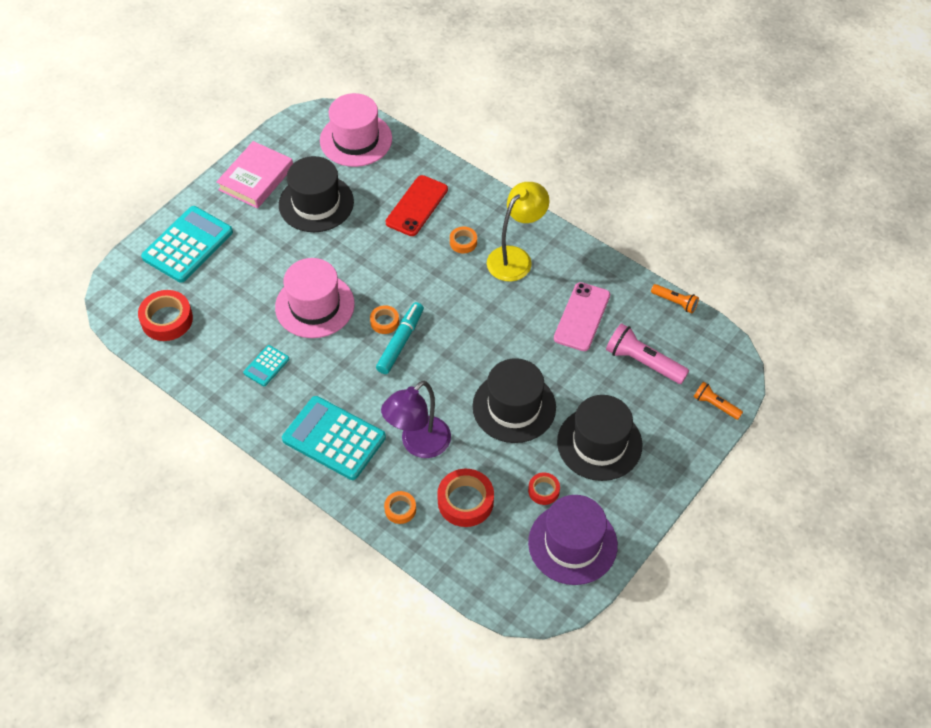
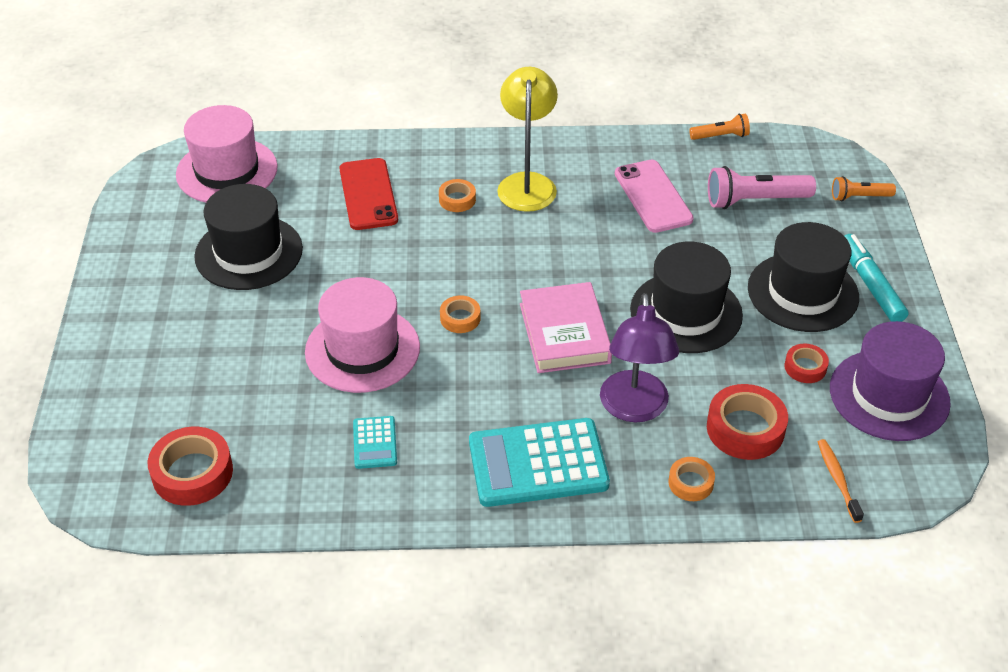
camera: 40 degrees left, 10 degrees down
turquoise calculator [141,206,233,283] -> none
pink book [216,141,293,209] -> pink book moved to [520,282,612,373]
turquoise marker [376,302,424,374] -> turquoise marker moved to [844,234,908,322]
none -> orange toothbrush [818,439,864,523]

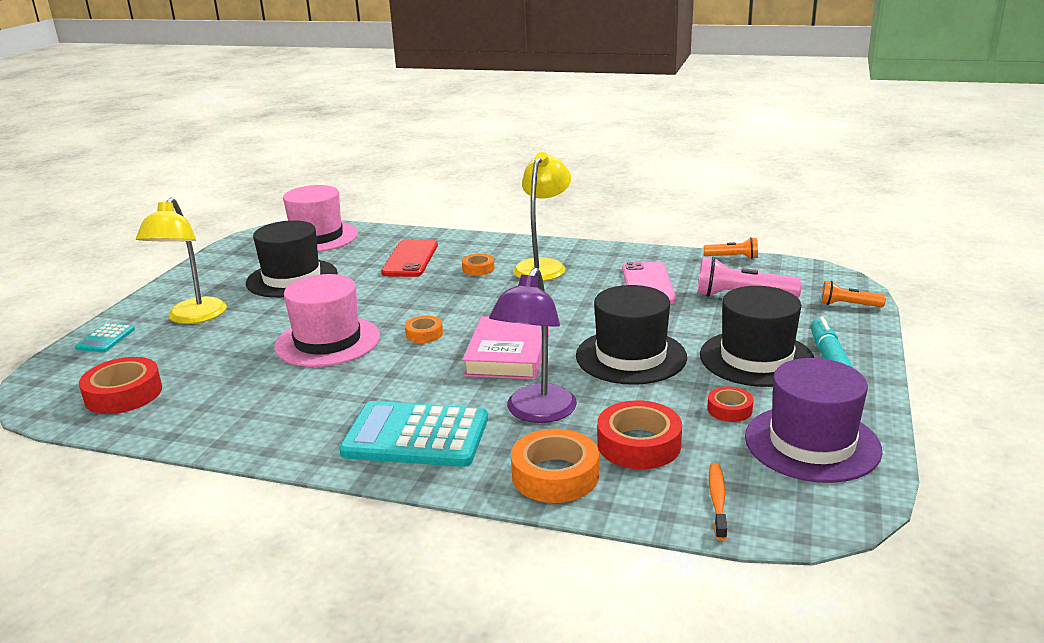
camera: 20 degrees right, 20 degrees down
turquoise calculator [353,416,397,469] -> turquoise calculator moved to [75,323,135,352]
orange tape [668,457,715,501] -> orange tape [511,429,599,503], size x1.79
none -> yellow lamp [136,197,227,324]

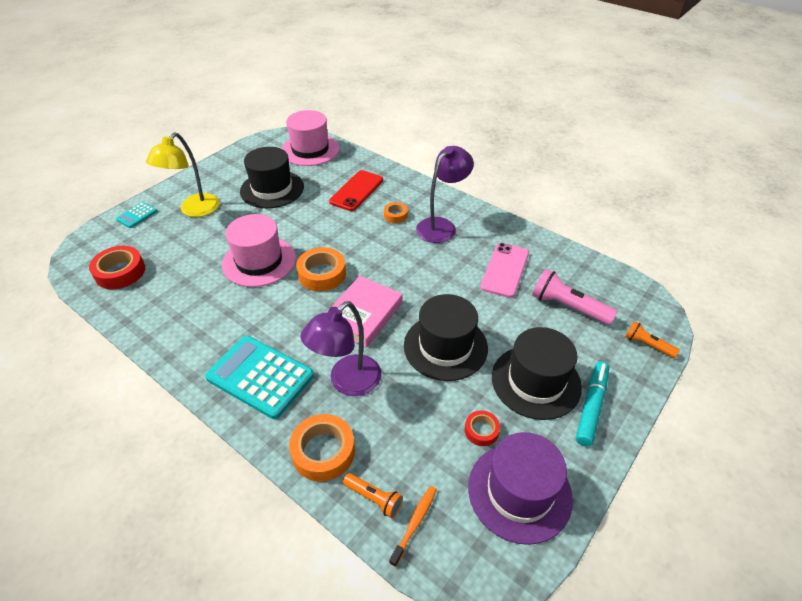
camera: 20 degrees right, 20 degrees up
orange tape [405,316,443,343] -> orange tape [296,247,346,291], size x1.79
yellow lamp [513,152,571,281] -> purple lamp [416,146,474,243]
red tape [597,400,682,469] -> none
orange flashlight [704,237,758,259] -> orange flashlight moved to [343,473,403,518]

